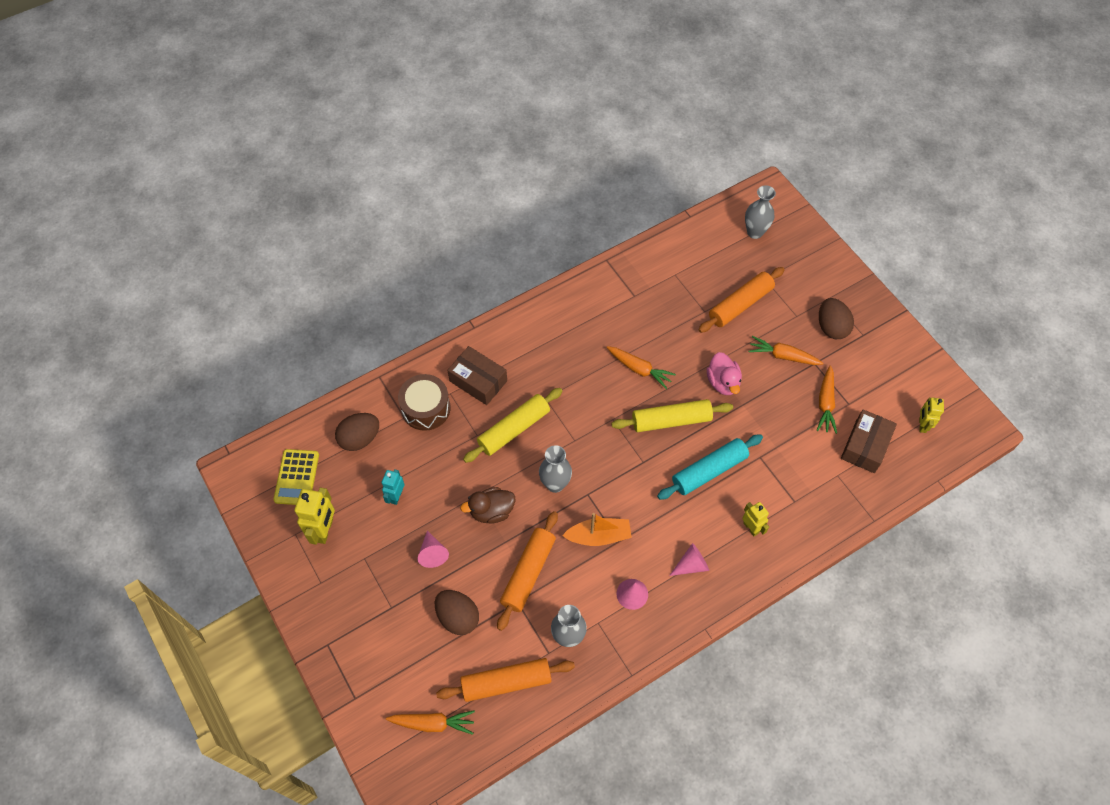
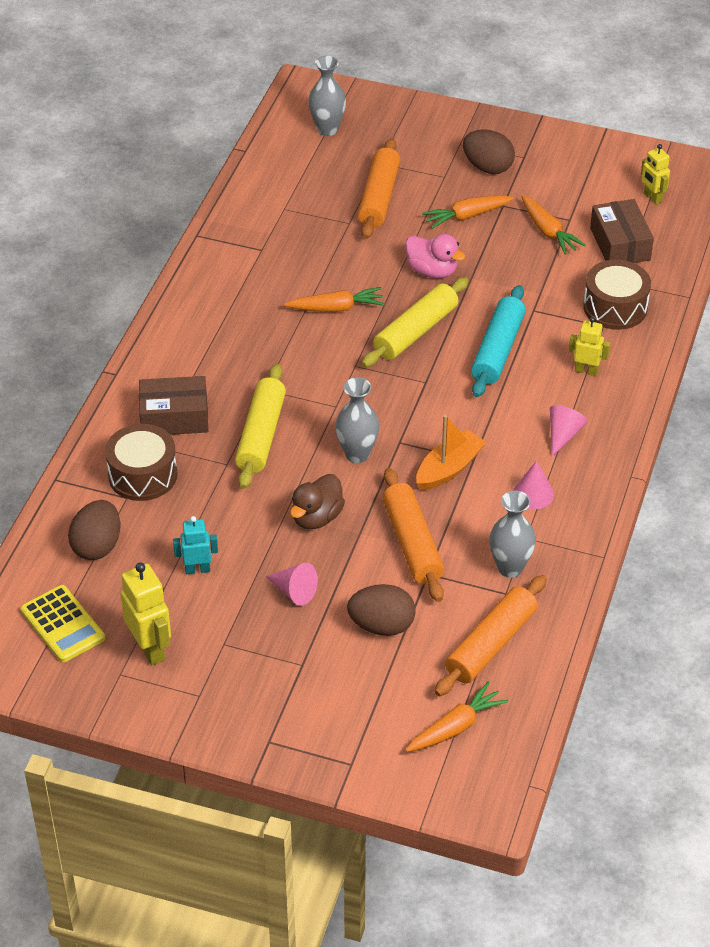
camera: 40 degrees left, 15 degrees down
turquoise robot [382,469,404,505] -> turquoise robot turned 105 degrees clockwise [173,516,218,574]
none -> brown drum [583,260,651,330]

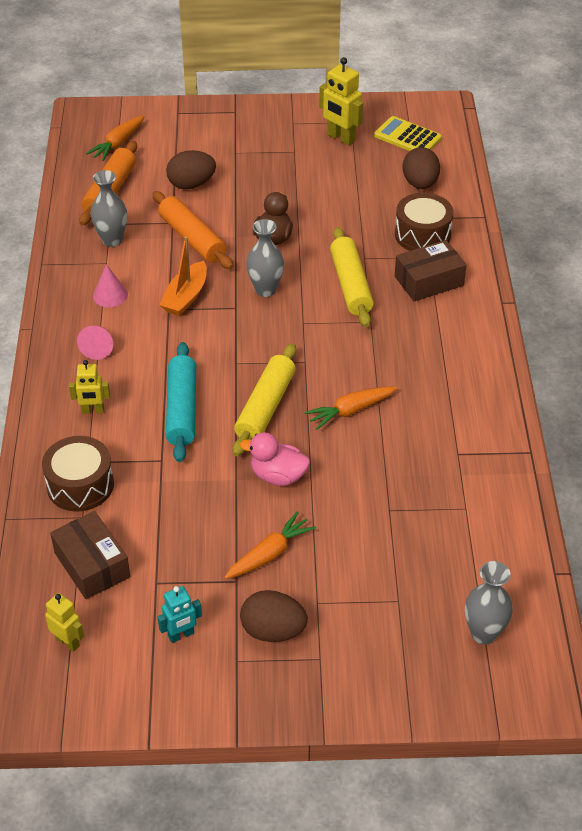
camera: 160 degrees right, 0 degrees up
turquoise robot [173,516,218,574] -> turquoise robot moved to [158,586,202,643]
pink cone [266,563,318,606] -> none
orange rolling pin [358,138,400,239] -> none
orange carrot [521,195,586,255] -> none

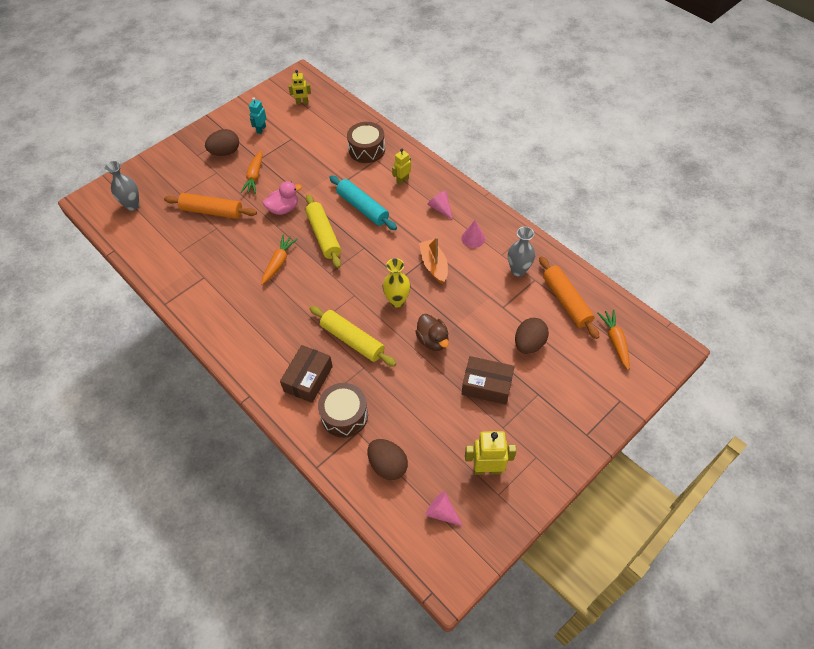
camera: 140 degrees right, 10 degrees up
brown box [50,511,130,599] -> brown box moved to [462,356,515,405]
orange rolling pin [152,191,234,269] -> orange rolling pin moved to [164,193,257,219]
grey vase [246,219,284,297] -> yellow vase [383,258,410,308]
yellow calculator [374,116,442,151] -> pink cone [426,491,463,526]

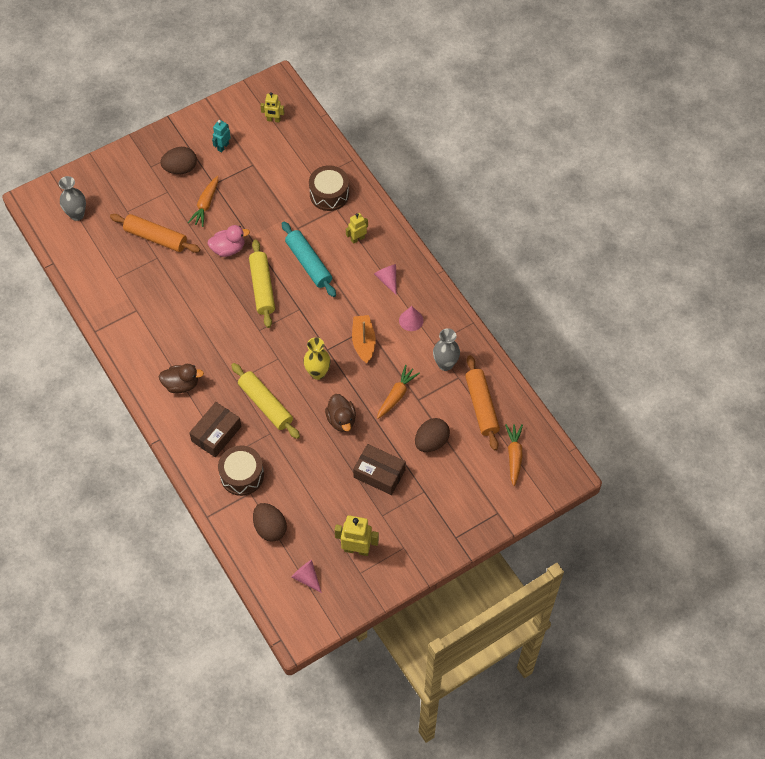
camera: 10 degrees right, 5 degrees up
orange carrot [261,234,298,285] -> orange carrot moved to [377,365,420,419]
none -> brown duck [159,364,204,393]

